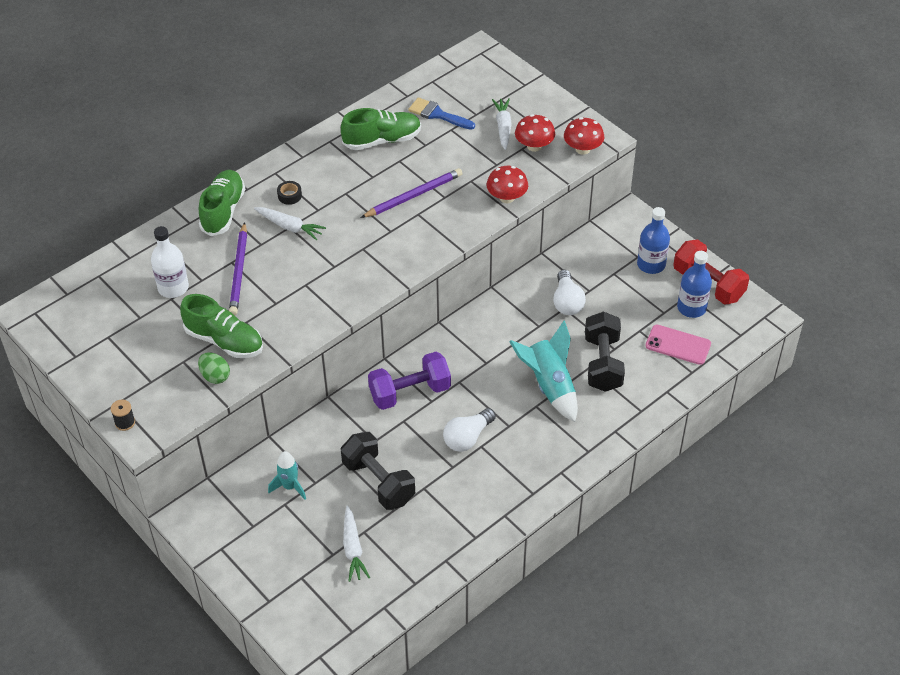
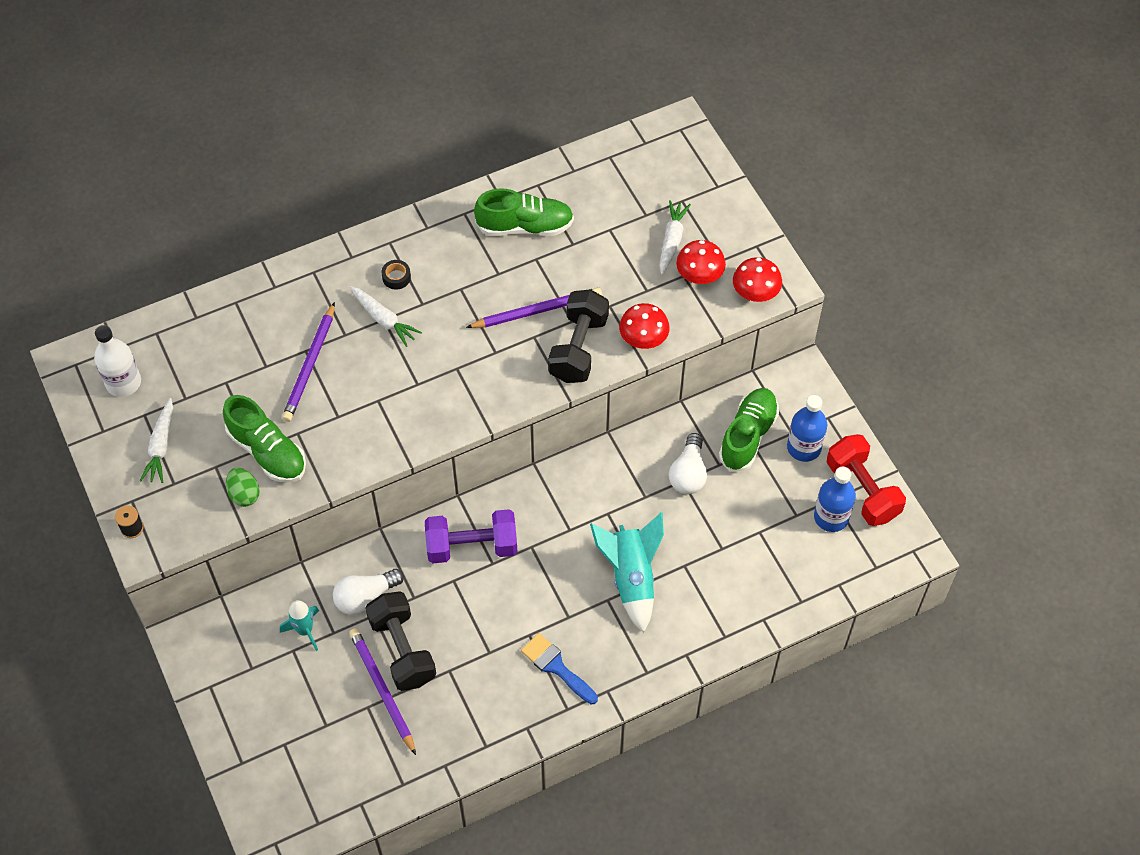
camera: 15 degrees right, 10 degrees up
white bottle [151,226,189,298] -> white bottle moved to [94,325,141,397]
green shoe [199,170,245,236] -> green shoe moved to [719,388,779,471]
white carrot [343,506,370,582] -> white carrot moved to [140,398,173,483]
blue brush [408,97,475,130] -> blue brush moved to [521,633,598,705]
white light bulb [443,408,496,452] -> white light bulb moved to [333,569,404,615]
black dumbbell [585,312,625,392] -> black dumbbell moved to [548,289,609,383]
pink phone [646,325,711,365] -> none
none -> purple pencil [349,628,416,755]

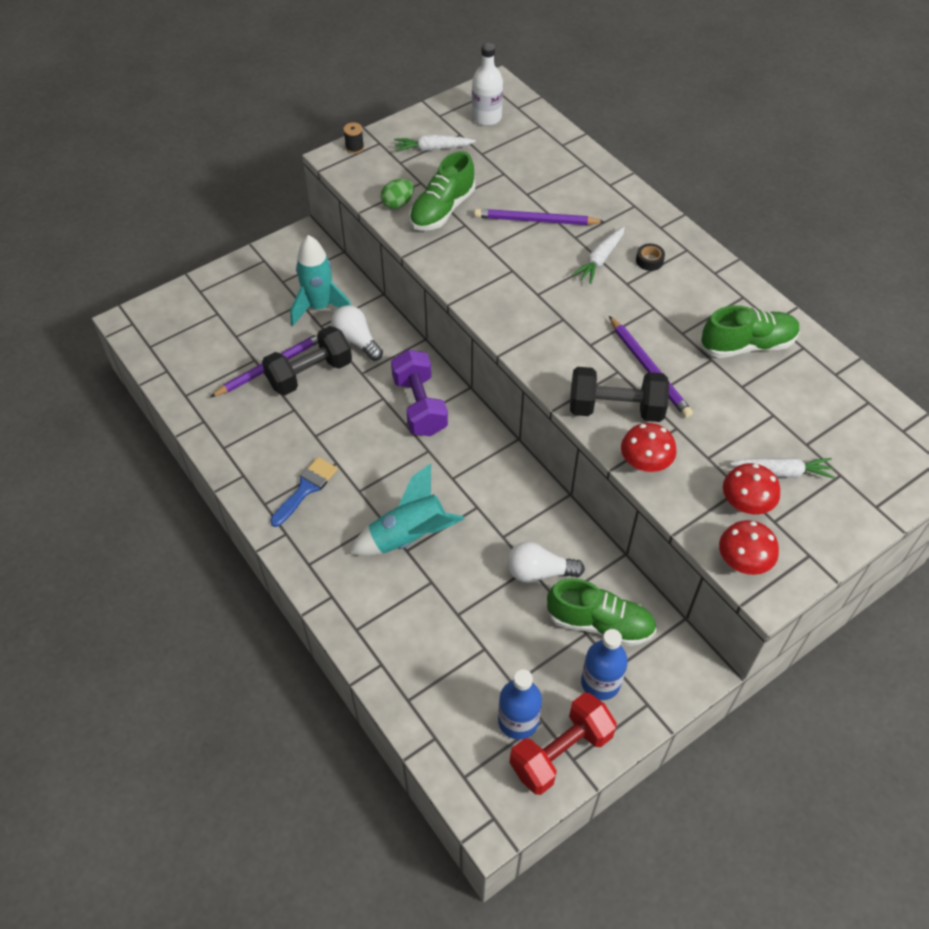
camera: 80 degrees right, 5 degrees down
turquoise rocket [280,600,319,651] -> turquoise rocket [290,235,351,326], size x1.64
green shoe [474,189,574,236] -> green shoe turned 90 degrees counterclockwise [701,305,800,358]

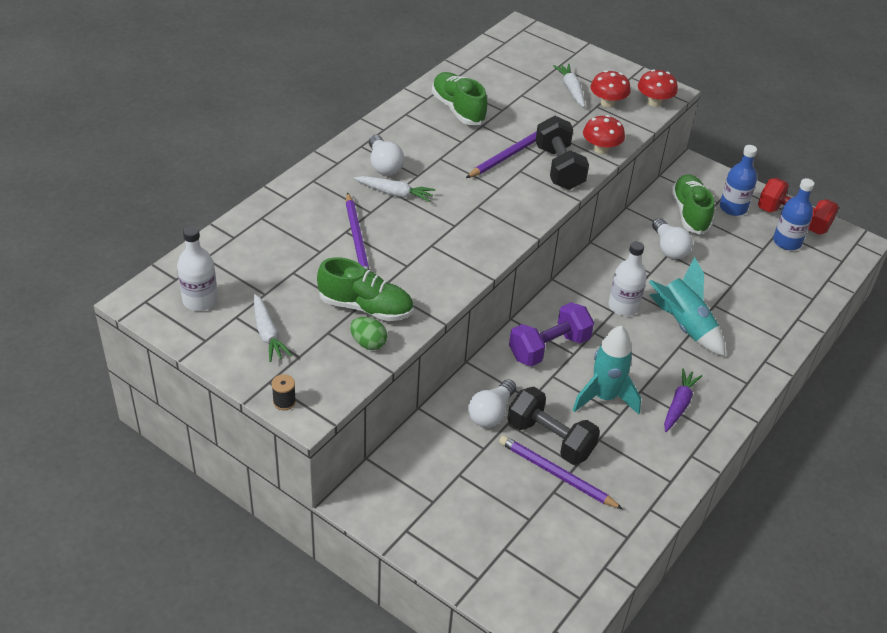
camera: 110 degrees left, 10 degrees down
blue brush [270,457,338,527] -> purple carrot [664,368,702,432]
turquoise rocket [290,235,351,326] -> turquoise rocket moved to [573,325,641,415]
black tape [636,243,665,271] -> white light bulb [369,135,404,176]
none -> white bottle [609,241,647,316]

